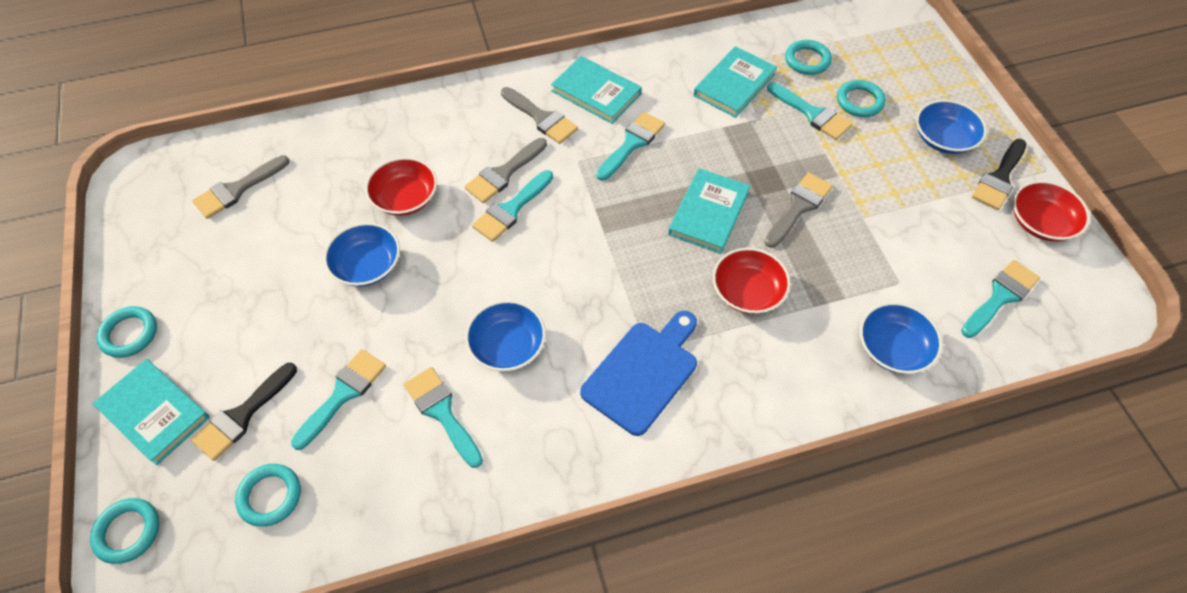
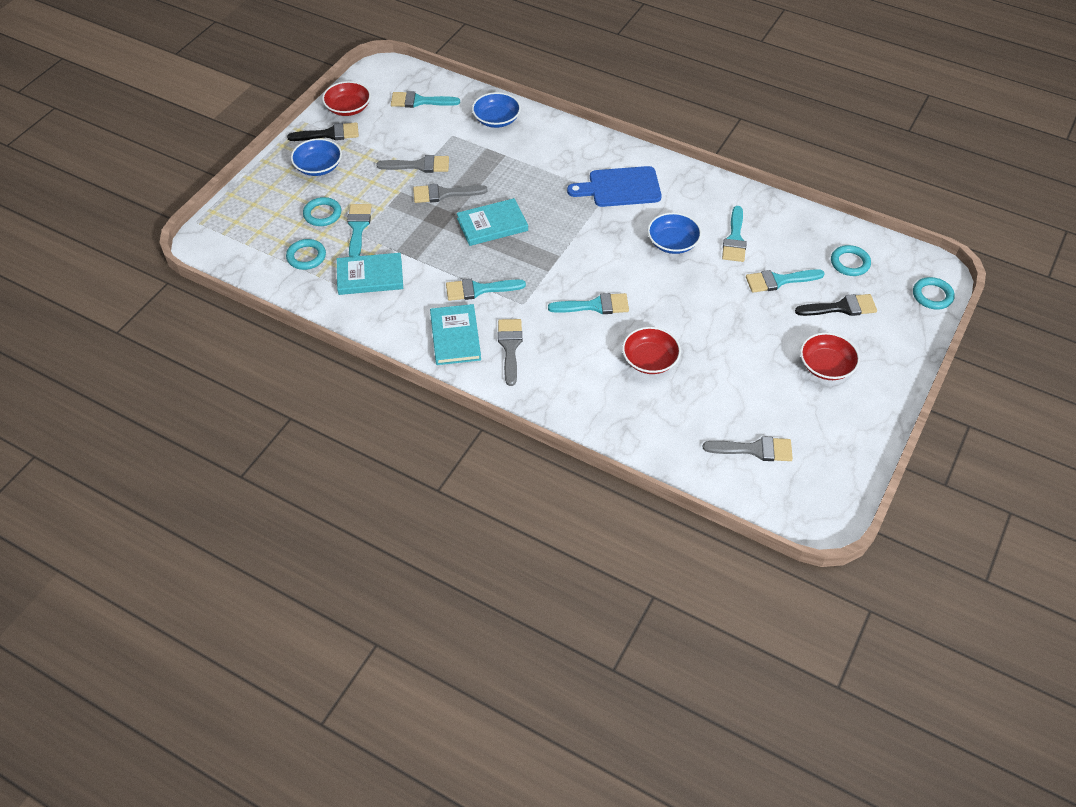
camera: 135 degrees left, 5 degrees down
turquoise book [92,359,210,465] -> none
turquoise ring [96,306,157,358] -> none
blue bowl [324,223,400,287] -> none
grey brush [465,138,547,203] -> grey brush moved to [376,155,449,173]
red bowl [713,248,791,314] -> red bowl moved to [800,332,860,380]

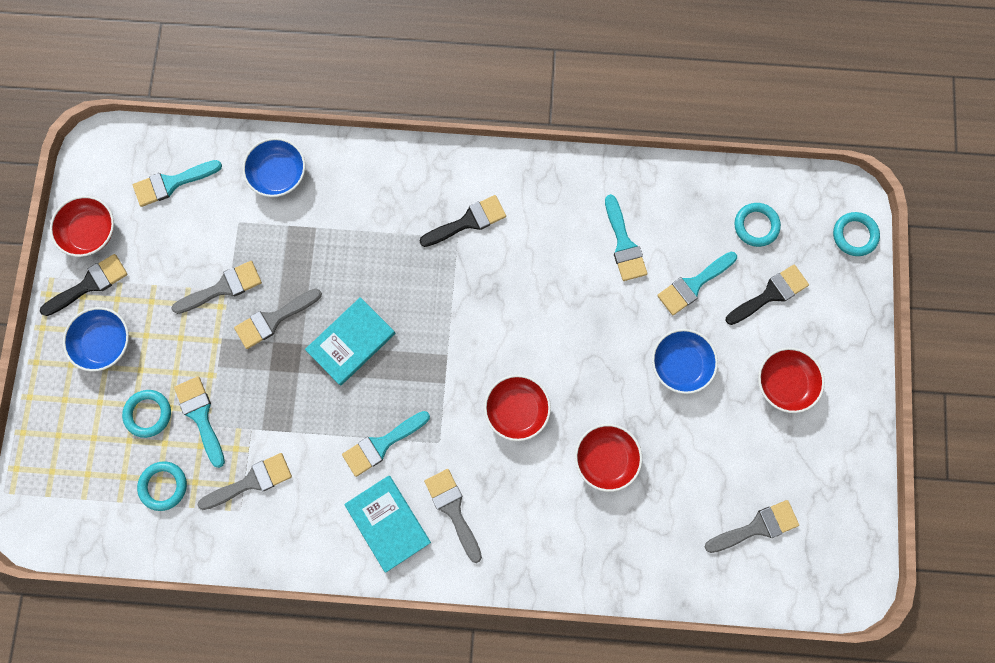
camera: 25 degrees left, 25 degrees up
turquoise book [337,253,403,295] -> grey brush [197,453,292,510]
turquoise brush [548,293,629,314] -> red bowl [484,375,551,441]
blue cutting board [567,166,662,207] -> black brush [420,195,506,247]
blue bowl [648,212,702,254] -> blue bowl moved to [652,329,718,394]

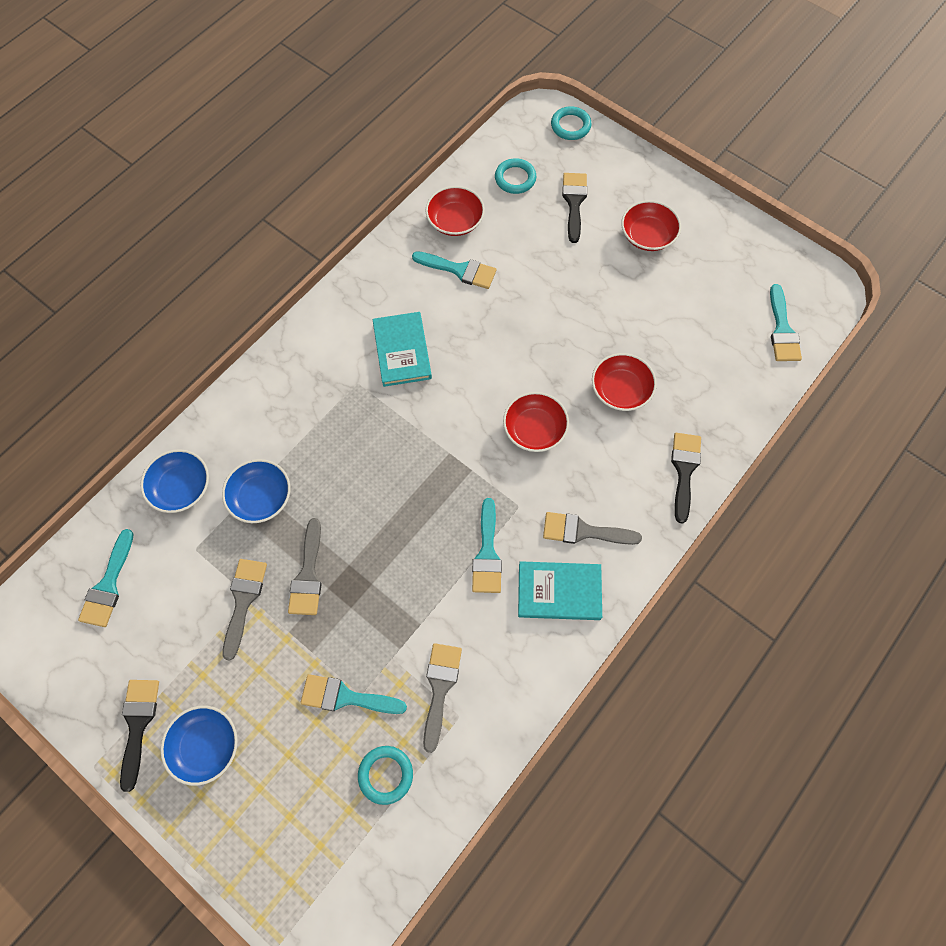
camera: 55 degrees left, 10 degrees down
red bowl [50,196,114,257] -> red bowl moved to [426,186,485,236]
turquoise ring [122,390,171,438] -> none
turquoise book [305,297,395,386] -> turquoise book moved to [372,312,432,387]
black brush [420,195,506,247] -> black brush moved to [671,433,701,524]
blue bowl [652,329,718,394] -> blue bowl moved to [222,459,290,523]
turquoise brush [657,252,737,315] -> turquoise brush moved to [770,284,802,361]
grey brush [705,500,799,553] -> none

